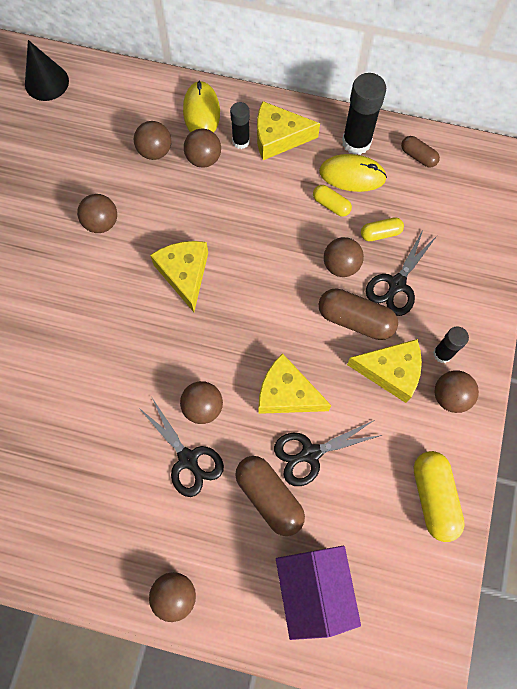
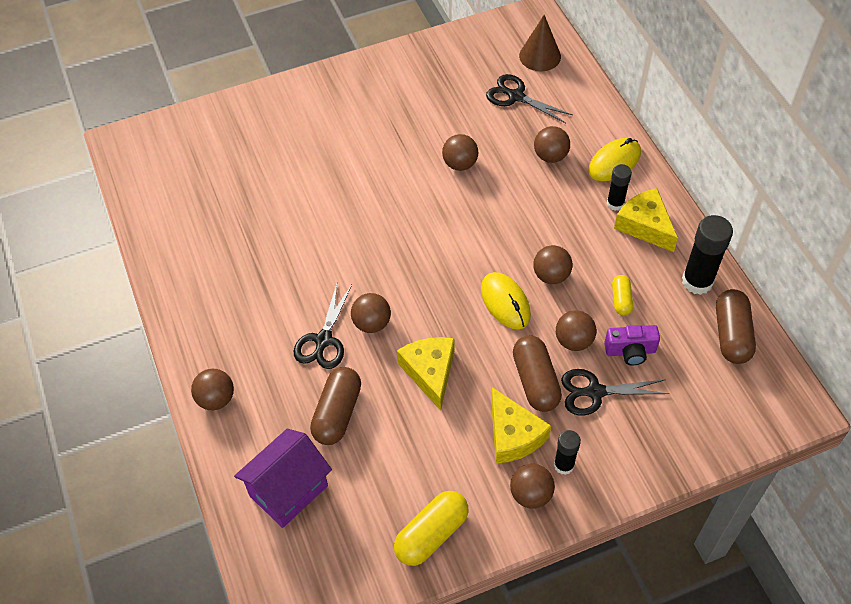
camera: 55 degrees right, 15 degrees down
black cone [25,40,69,101] -> brown cone [519,15,561,71]
yellow cheese [150,241,208,312] -> none
brown ball [184,128,221,168] -> brown ball moved to [533,245,573,284]
black scissors [274,421,382,486] -> black scissors moved to [486,74,573,123]
yellow mouse [319,154,387,192] -> yellow mouse moved to [481,272,531,330]
yellow capsule [361,217,404,241] -> purple camera [604,325,660,365]
brown capsule [401,136,440,168] -> brown capsule [716,289,756,364], size x1.77

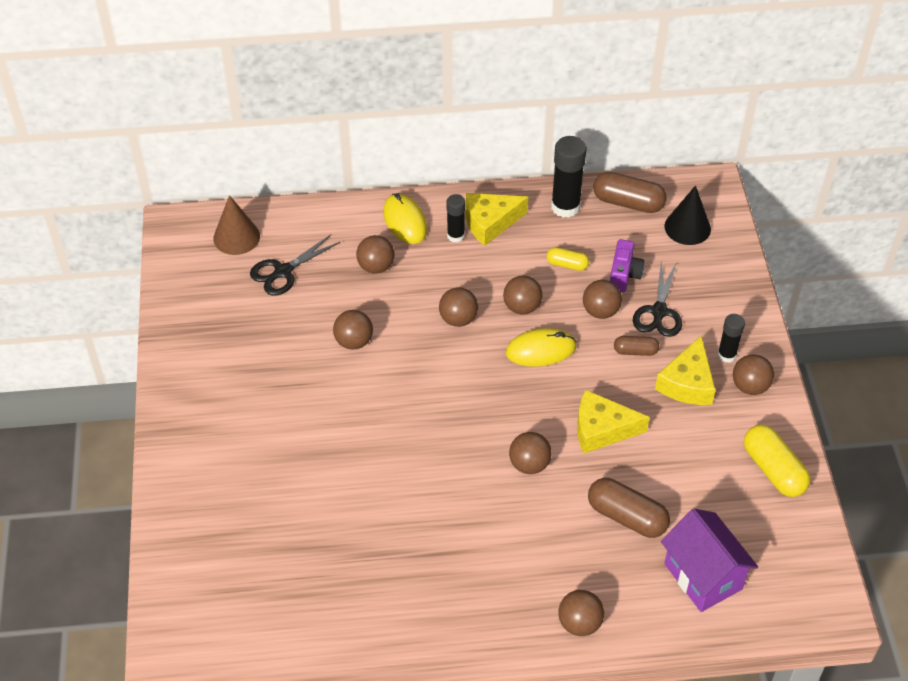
camera: 75 degrees left, 5 degrees down
black scissors [294,284,352,369] -> none
yellow cheese [491,387,551,464] -> yellow cheese turned 120 degrees clockwise [655,336,716,405]
brown capsule [513,335,562,412] -> brown capsule [614,336,659,356], size x0.57
none -> brown ball [439,287,478,327]
none -> black cone [665,185,711,245]

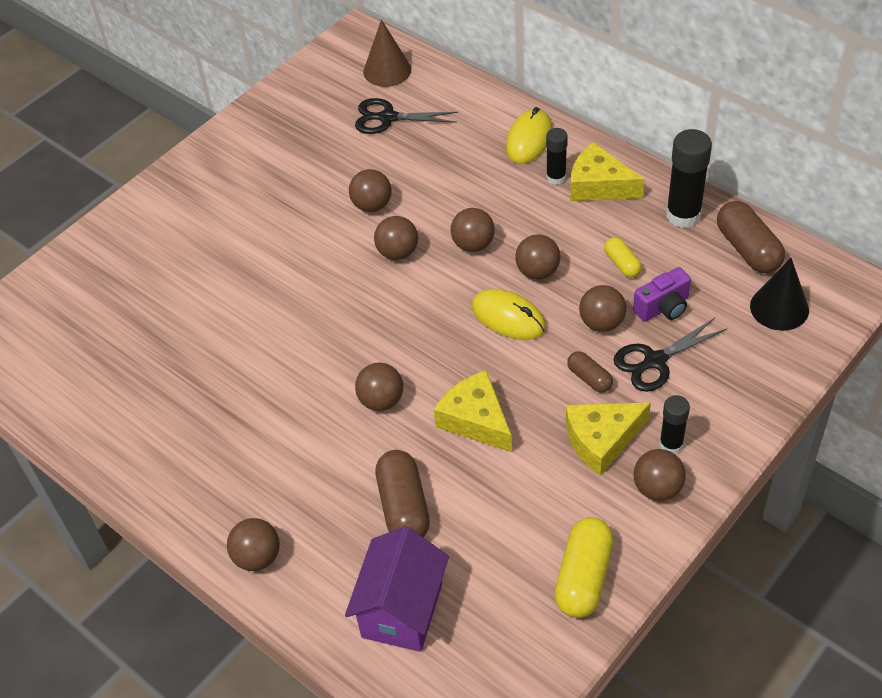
camera: 50 degrees right, 0 degrees up
brown ball [356,235,395,274] -> brown ball moved to [374,216,418,260]

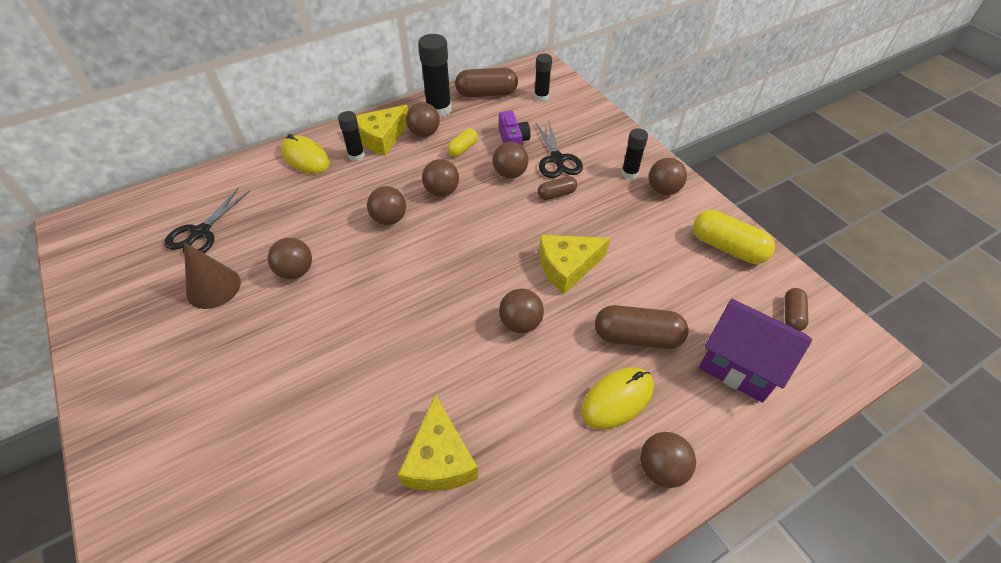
camera: 75 degrees left, 0 degrees up
brown cone [363,20,411,87] -> brown cone moved to [184,242,241,309]
brown ball [374,216,418,260] -> brown ball moved to [406,102,440,137]
yellow mouse [472,289,546,340] -> yellow mouse moved to [581,367,654,429]
yellow cheese [566,402,651,476] -> yellow cheese moved to [398,394,478,491]
yellow capsule [604,237,642,278] -> yellow capsule turned 45 degrees counterclockwise [447,129,478,157]
black cone [750,258,809,331] -> black glue stick [534,54,552,101]
none -> brown capsule [785,288,809,331]

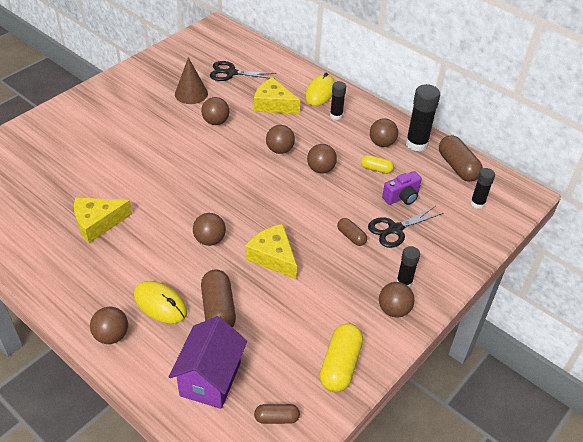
camera: 70 degrees right, 5 degrees down
yellow cheese [356,105,408,156] -> yellow cheese moved to [254,77,300,114]
brown ball [493,142,529,179] -> none

